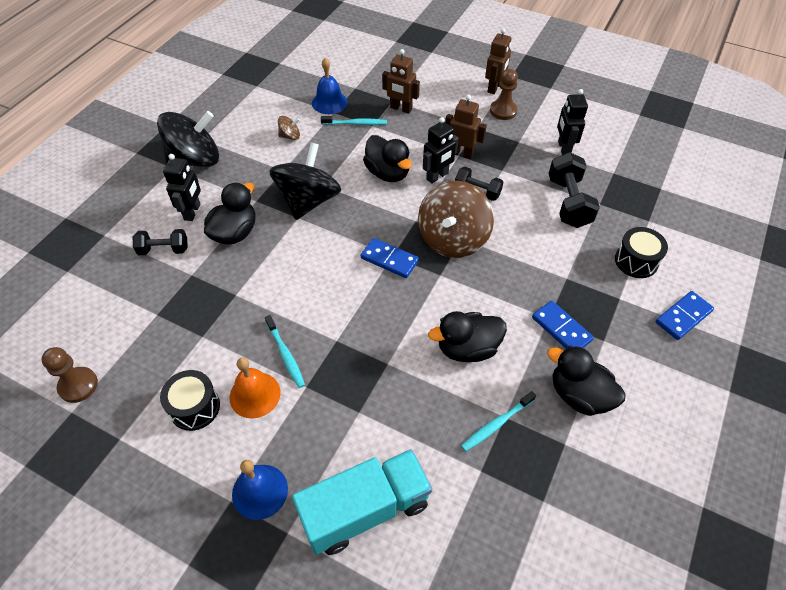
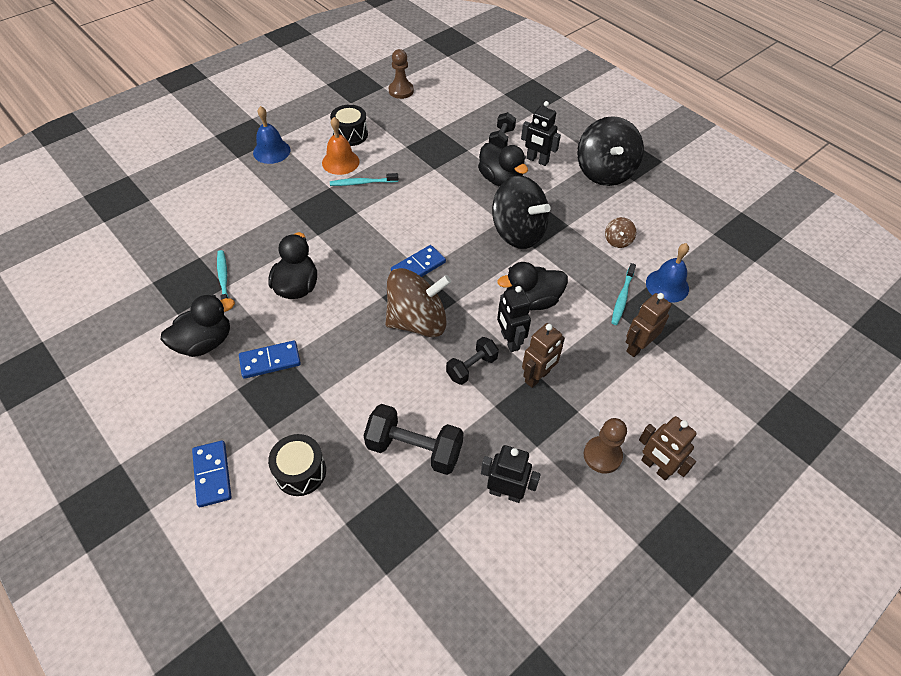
camera: 110 degrees right, 0 degrees up
turquoise truck [292,449,432,555] -> none
brown spinning top [418,180,494,258] -> brown spinning top turned 120 degrees clockwise [385,268,451,337]

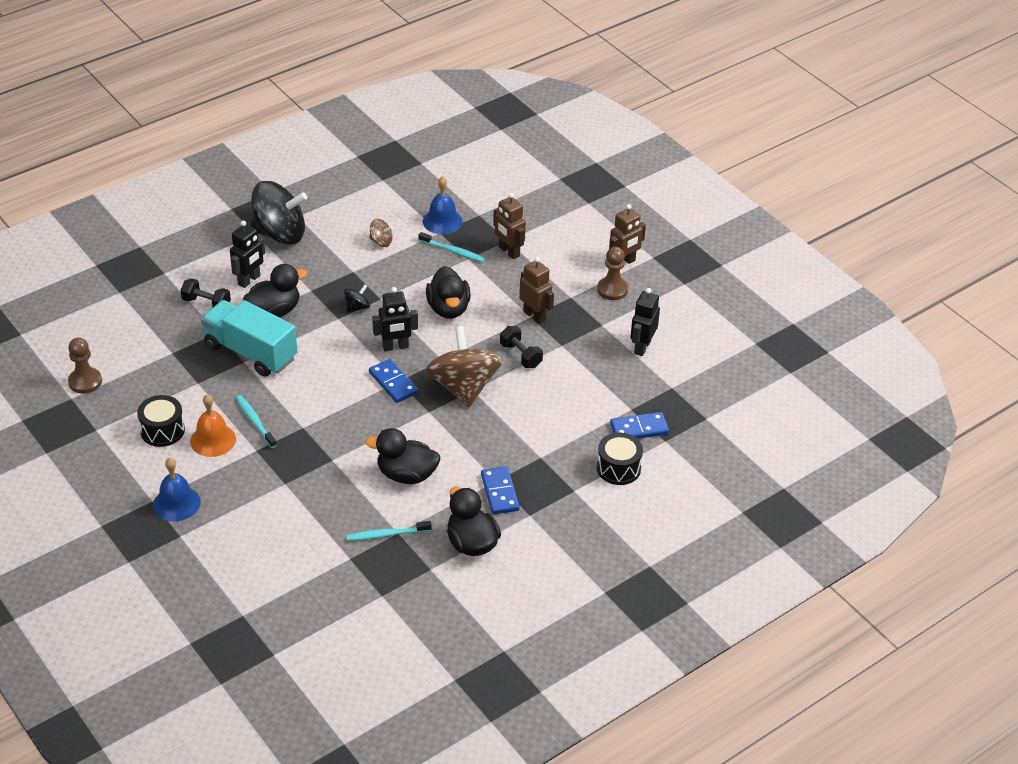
camera: 85 degrees left, 10 degrees down
blue domino [192,441,231,507] -> blue domino moved to [610,412,669,439]
turquoise toothbrush [330,173,399,186] -> turquoise toothbrush turned 150 degrees clockwise [235,395,277,448]
black dumbbell [363,404,464,475] -> none
black spinning top [492,175,551,249] -> black spinning top [344,284,370,313], size x0.42
black robot [497,286,531,352] -> black robot moved to [372,287,418,351]
none -> turquoise truck [201,300,297,377]

